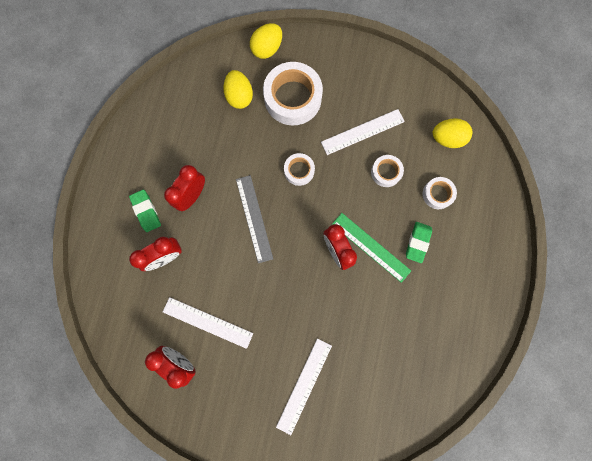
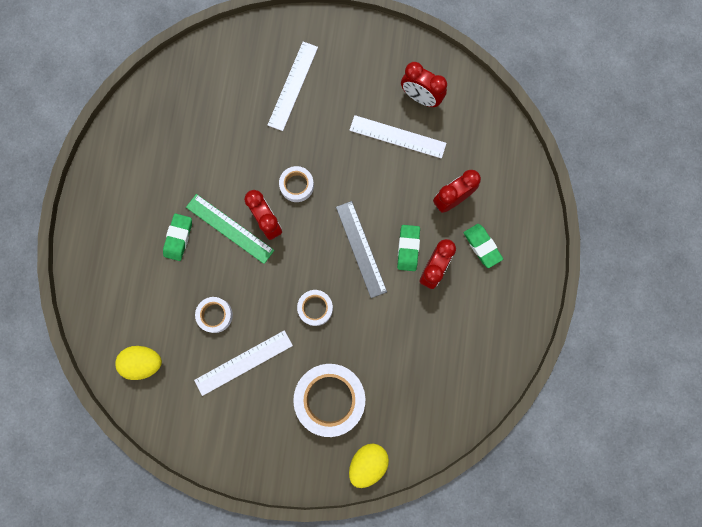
camera: 175 degrees right, 0 degrees up
yellow egg [223,70,253,109] -> none
white tape [423,177,457,209] -> white tape moved to [279,166,314,202]
none -> green eraser [397,225,420,271]

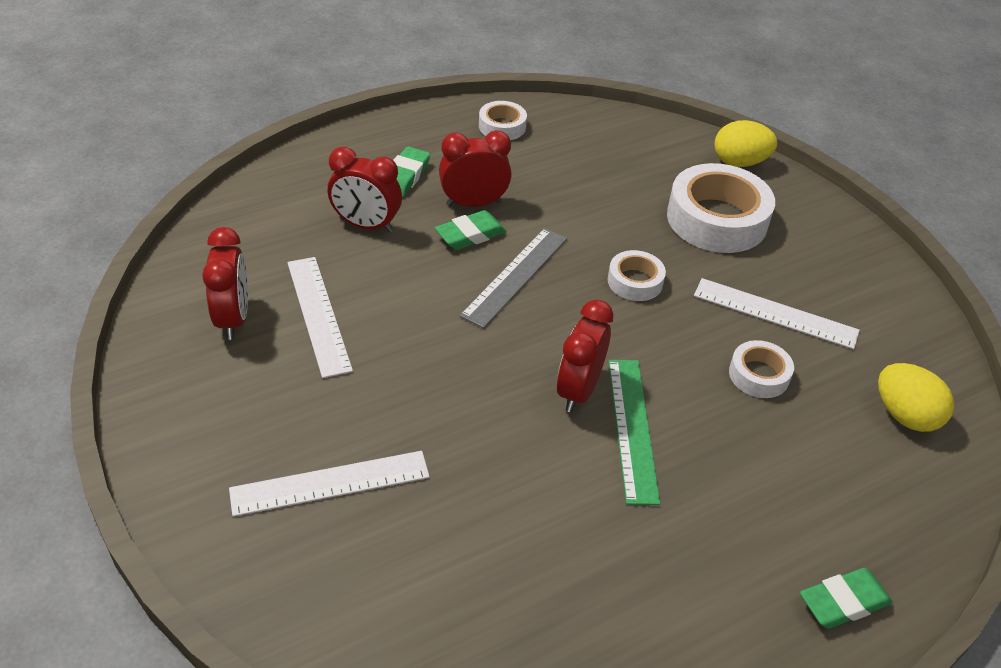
camera: 130 degrees left, 35 degrees down
green eraser [163,214,192,261] -> green eraser moved to [800,568,893,628]
white tape [279,166,314,202] -> white tape moved to [479,101,527,140]

